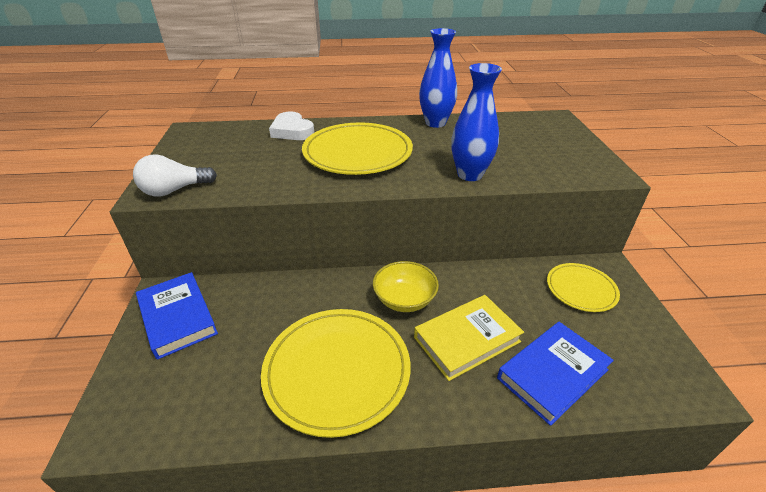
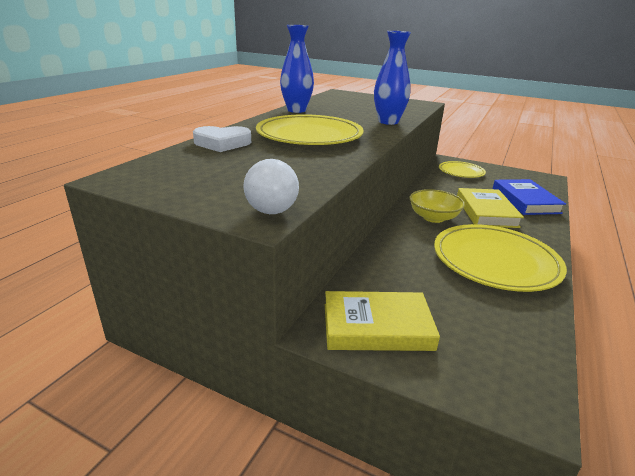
camera: 60 degrees left, 10 degrees down
blue book [136,272,218,360] -> yellow book [325,291,440,351]

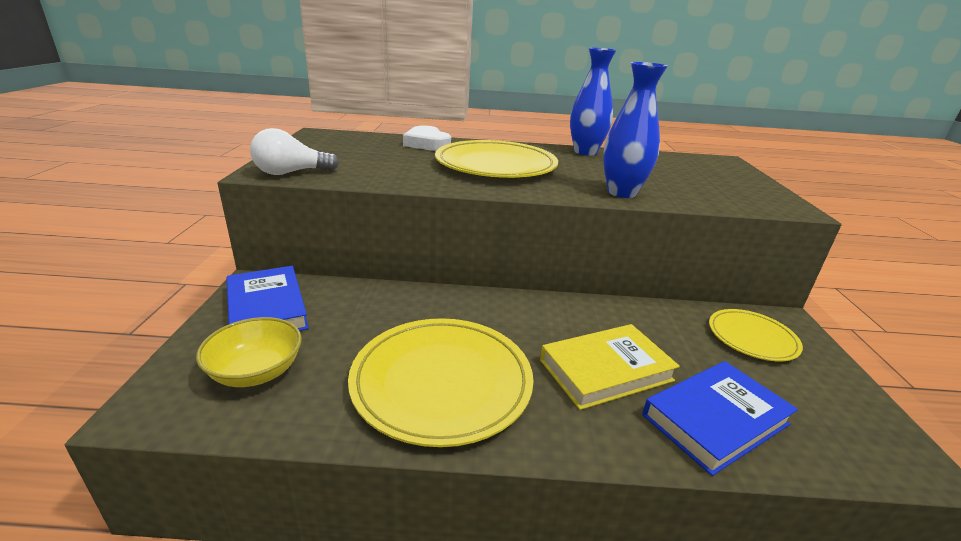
camera: 65 degrees right, 0 degrees up
yellow book [325,291,440,351] -> blue book [226,266,309,331]
yellow bowl [410,189,465,223] -> yellow bowl moved to [196,317,302,387]

